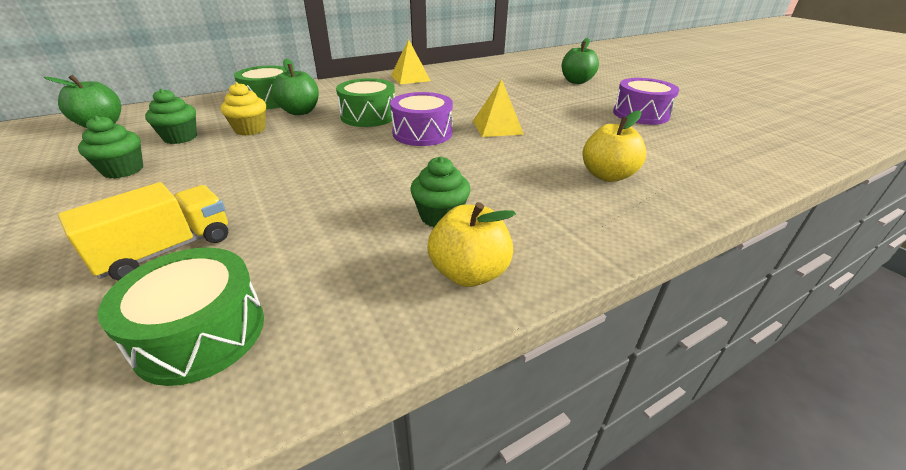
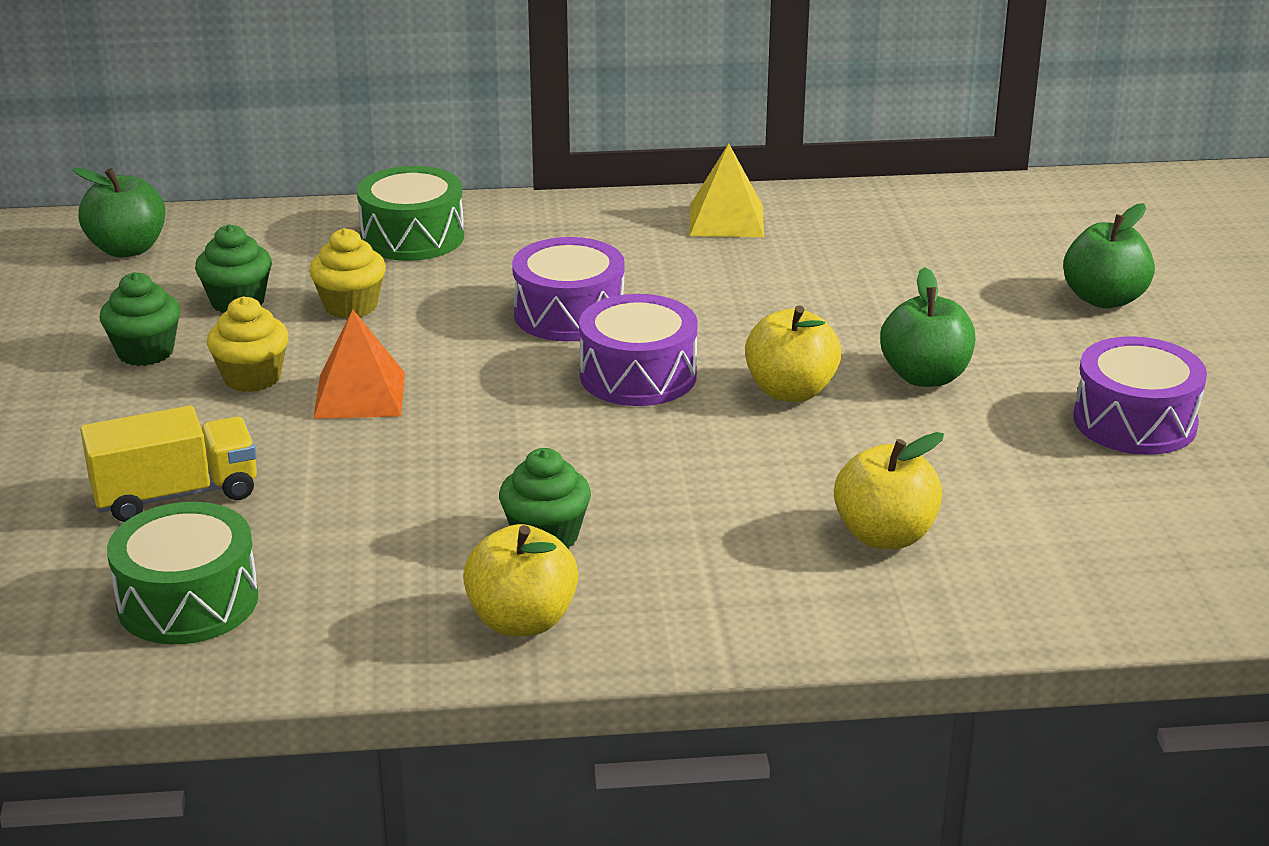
camera: 25 degrees right, 5 degrees down
green apple [272,59,319,115] -> green apple moved to [880,267,975,387]
green drum [336,78,395,127] -> purple drum [512,237,625,341]
yellow pyramid [473,79,524,137] -> yellow apple [745,306,842,402]
none -> yellow cupcake [207,297,289,392]
none -> orange pyramid [313,309,405,419]

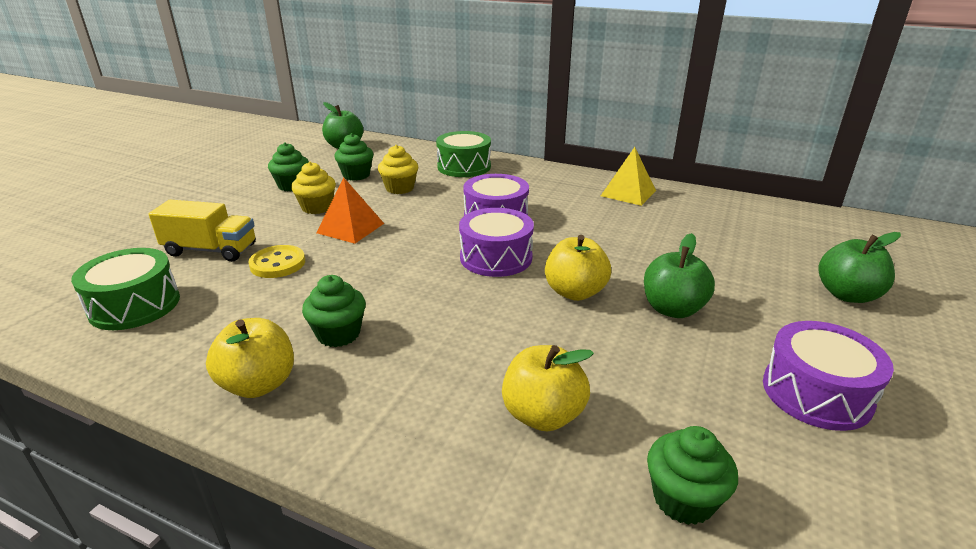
camera: 30 degrees right, 0 degrees up
none -> yellow button [248,245,305,278]
none -> green cupcake [647,426,738,525]

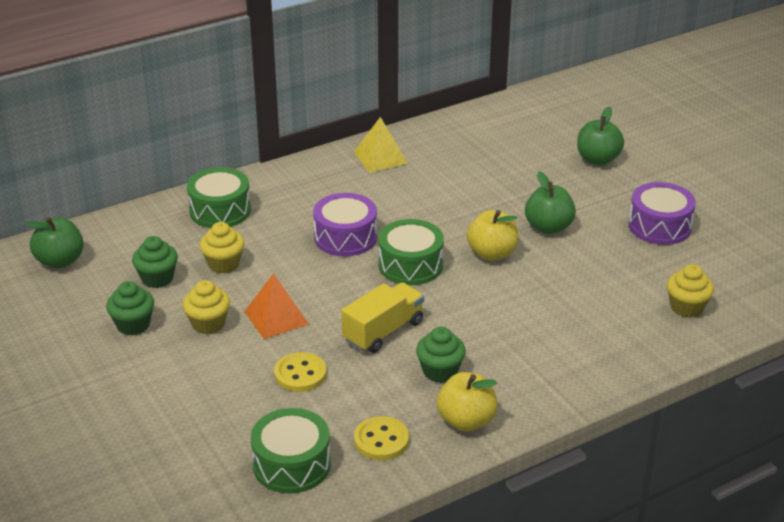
camera: 55 degrees left, 5 degrees up
yellow truck [149,200,256,262] -> yellow truck moved to [341,282,424,353]
purple drum [459,208,534,277] -> green drum [378,219,444,285]
yellow apple [502,345,594,431] -> none
green cupcake [647,426,738,525] -> yellow cupcake [667,264,714,318]
none -> yellow button [354,416,409,460]

